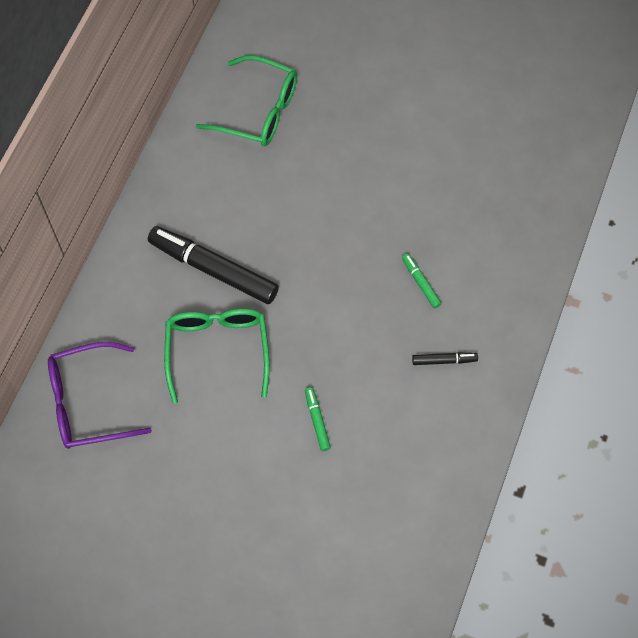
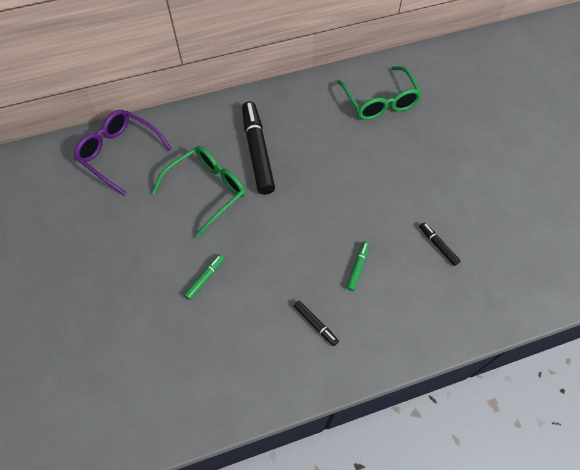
camera: 50 degrees right, 5 degrees down
none -> black marker [419,223,461,266]

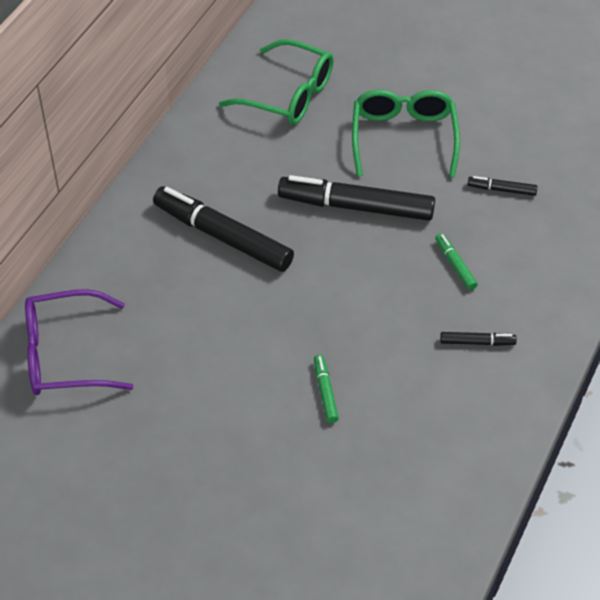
camera: 45 degrees left, 10 degrees down
green glasses [152,146,245,238] -> green glasses moved to [352,90,460,178]
none -> black marker [278,175,435,221]

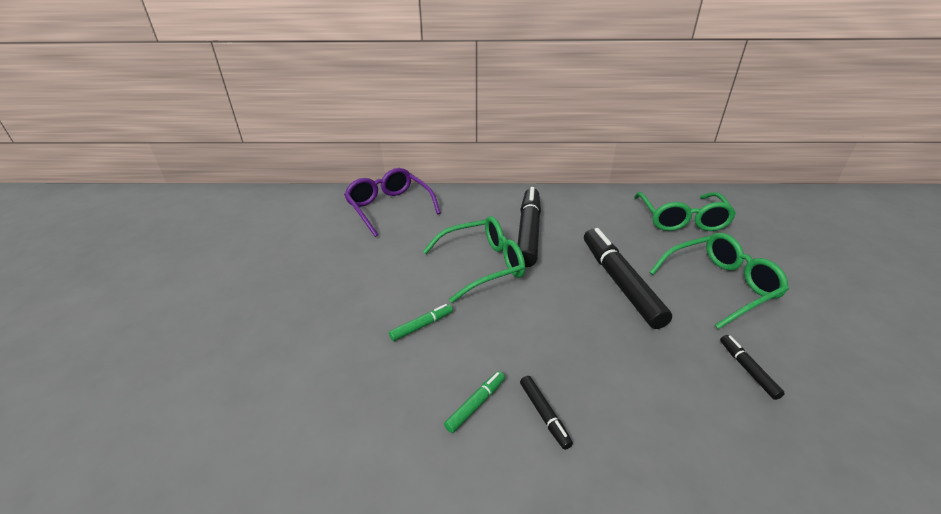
camera: 65 degrees right, 15 degrees down
green marker [435,233,478,290] -> green marker moved to [444,371,505,433]
none -> green glasses [423,216,525,303]

